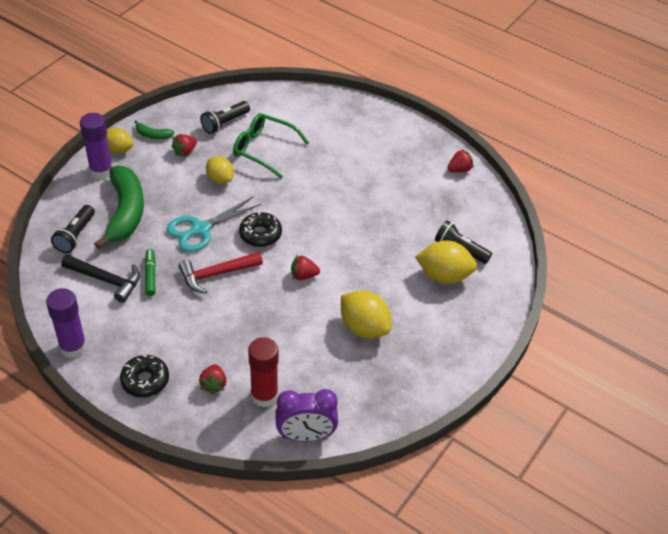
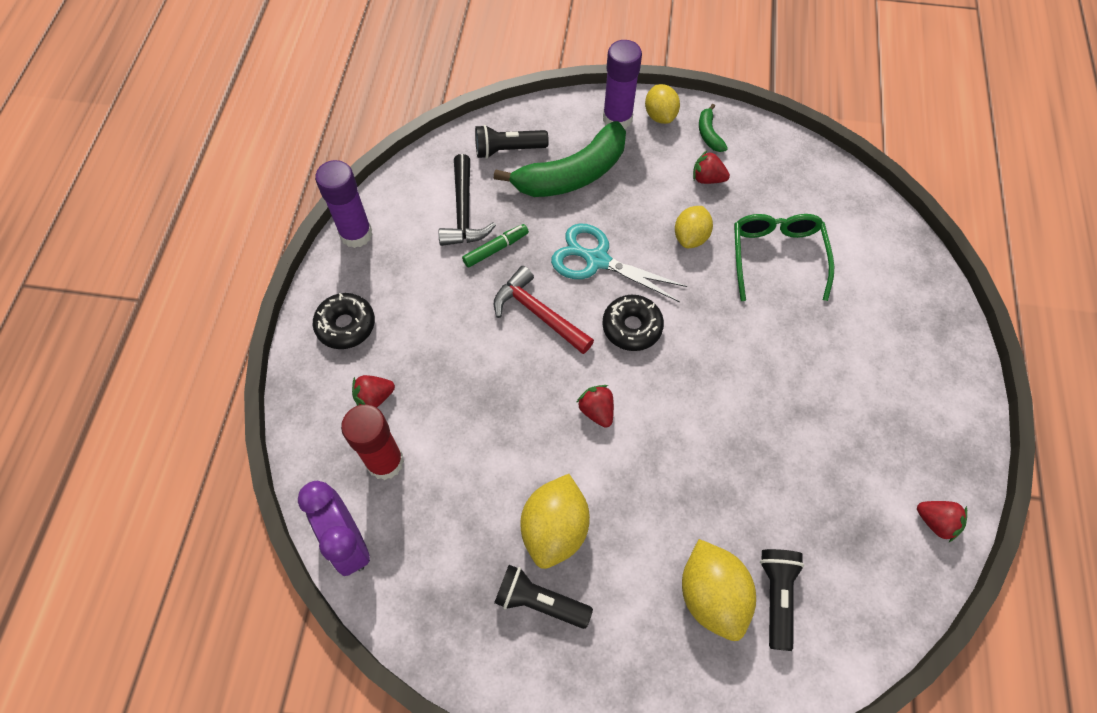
camera: 65 degrees right, 15 degrees up
black flashlight [200,101,250,134] -> black flashlight moved to [494,565,593,629]

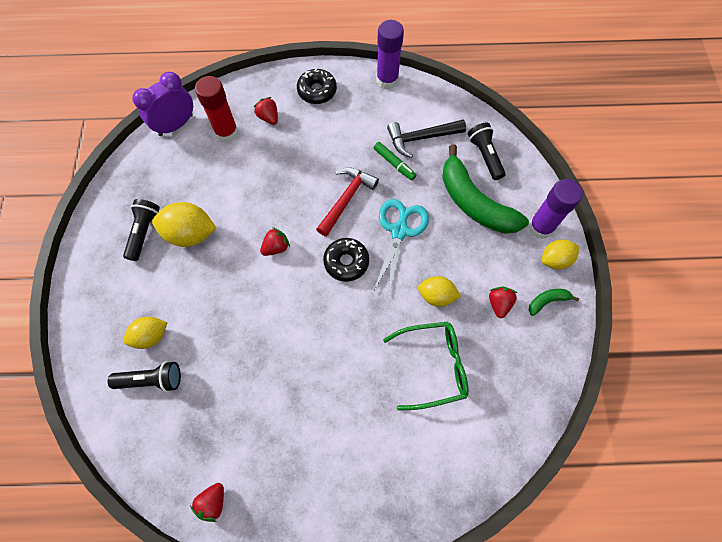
camera: 80 degrees right, 5 degrees up
yellow lemon [682,539,756,641] -> yellow lemon [123,317,168,349], size x0.66

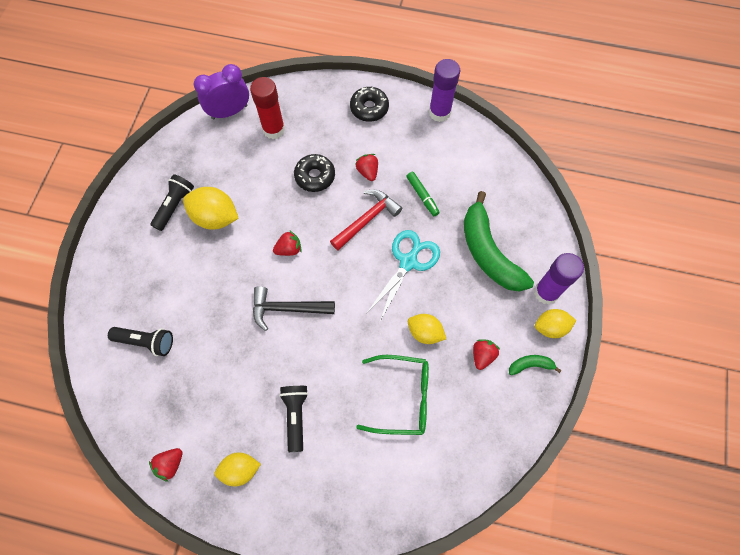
camera: 15 degrees right, 0 degrees up
yellow lemon [123,317,168,349] -> yellow lemon moved to [214,453,261,486]
red strawberry [254,97,278,125] -> red strawberry moved to [355,154,378,181]
black donut [323,238,369,282] -> black donut moved to [294,154,335,192]
black hammer [387,120,466,158] -> black hammer moved to [253,286,335,331]
black flashlight [468,122,506,180] -> black flashlight moved to [279,386,308,452]

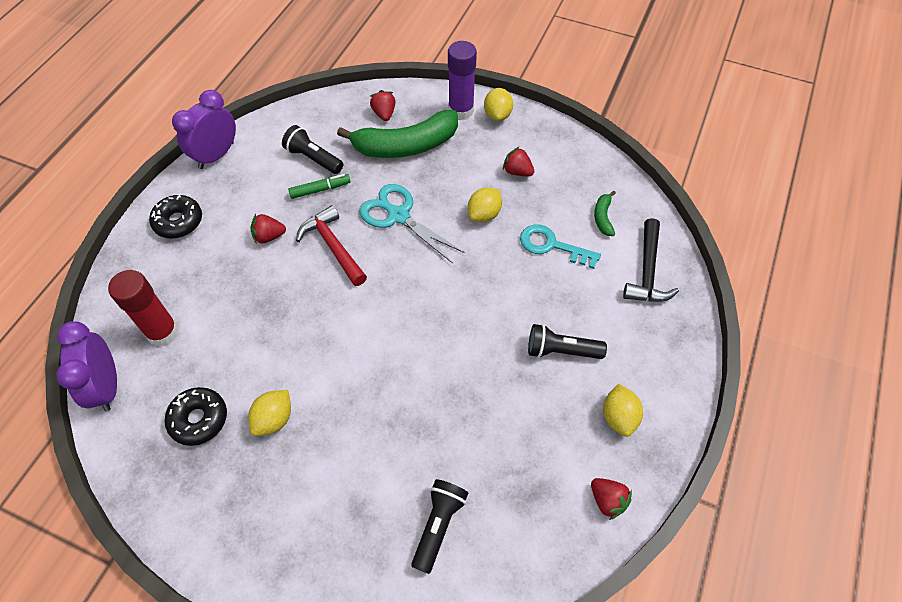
camera: 80 degrees left, 10 degrees down
black flashlight [150,174,194,231] -> black flashlight moved to [282,125,343,174]
yellow lemon [183,187,239,230] -> yellow lemon [248,390,291,436], size x0.66
black hammer [253,286,335,331] -> black hammer moved to [623,218,679,302]
red strawberry [273,230,301,256] -> red strawberry moved to [370,90,396,121]
black donut [294,154,335,192] -> black donut moved to [164,387,227,446]
green glasses [356,355,429,435] -> turquoise key [520,224,601,269]
purple glue stick [429,59,460,122] -> purple clock [172,90,236,169]
green banana [509,355,561,375] -> green banana moved to [594,191,616,236]

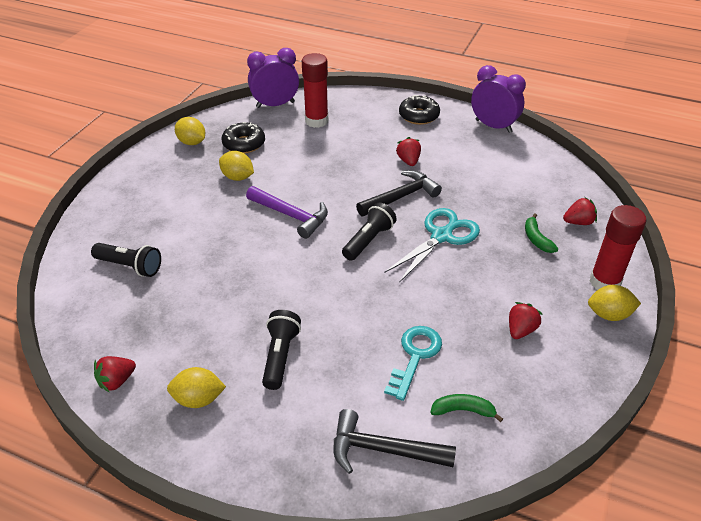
camera: 90 degrees right, 15 degrees down
black flashlight [282,125,343,174] -> black flashlight moved to [342,202,397,261]
green marker [288,174,350,199] -> none
red hammer [296,205,367,286] -> black hammer [356,170,442,216]
green banana [337,110,458,158] -> green banana [525,213,558,253], size x0.43
purple glue stick [448,41,477,120] -> red glue stick [590,205,646,290]
yellow lemon [468,187,502,222] -> yellow lemon moved to [175,117,205,145]
none -> purple hammer [246,186,328,239]

